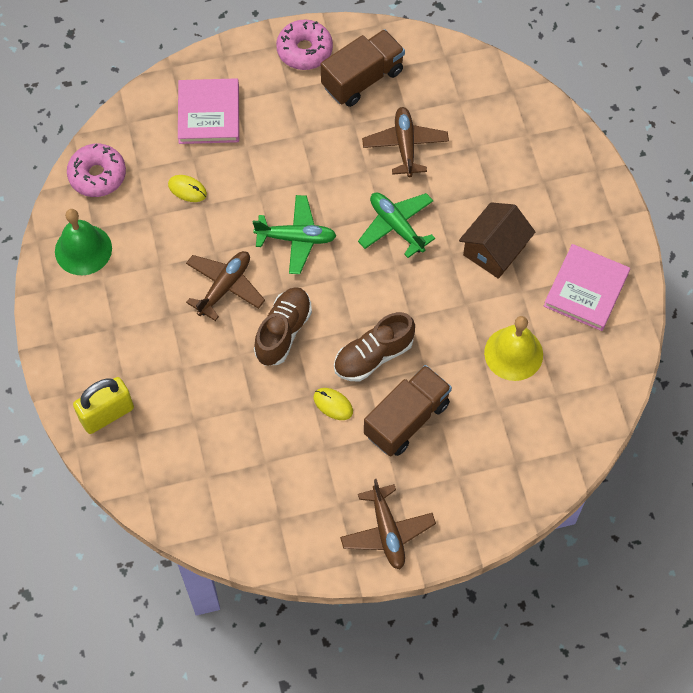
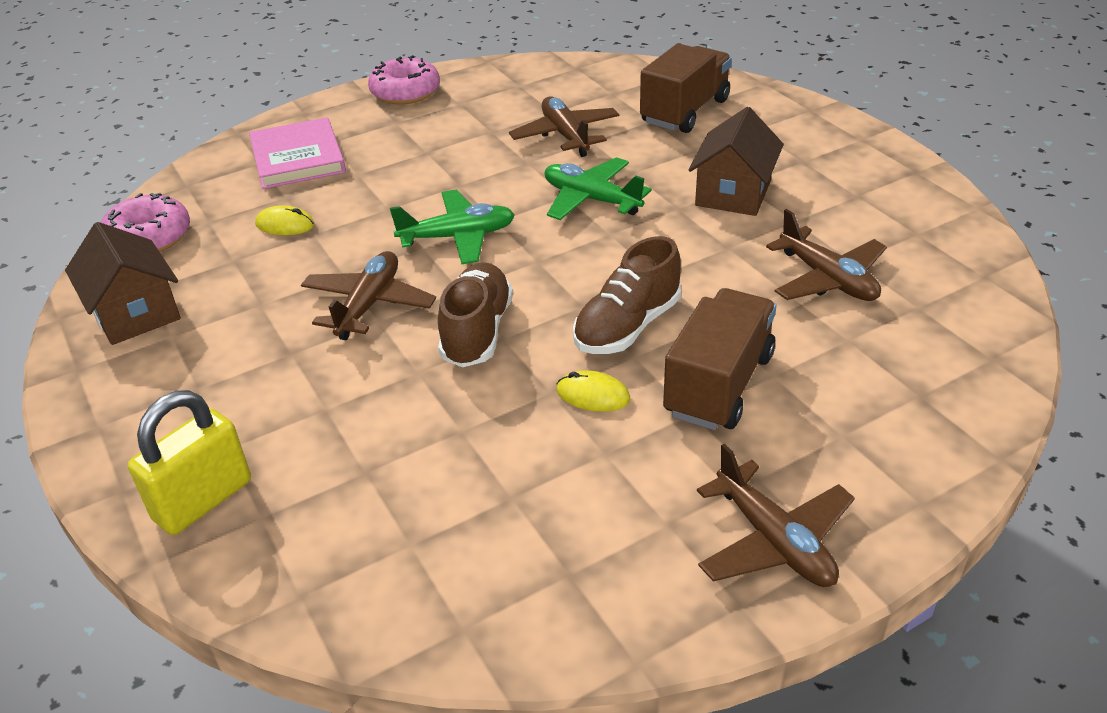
camera: 15 degrees left, 25 degrees down
green bell [55,209,112,275] -> brown house [65,222,181,345]
brown truck [321,29,405,107] -> brown truck moved to [640,43,732,133]
yellow bell [484,316,543,381] -> brown plane [766,209,887,301]
pink book [544,244,630,331] -> none

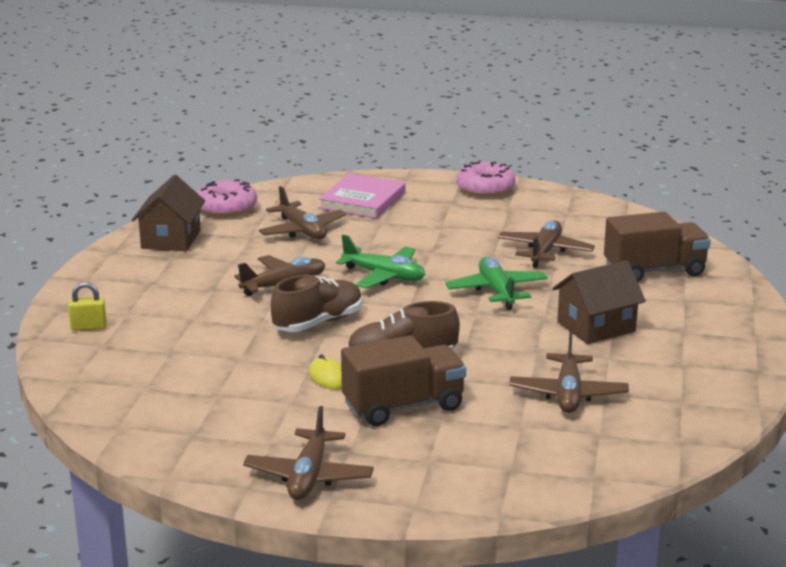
camera: 40 degrees right, 15 degrees down
yellow padlock [128,390,251,535] -> yellow padlock [68,282,107,331], size x0.56
yellow mouse [255,205,315,235] -> brown plane [259,186,347,239]

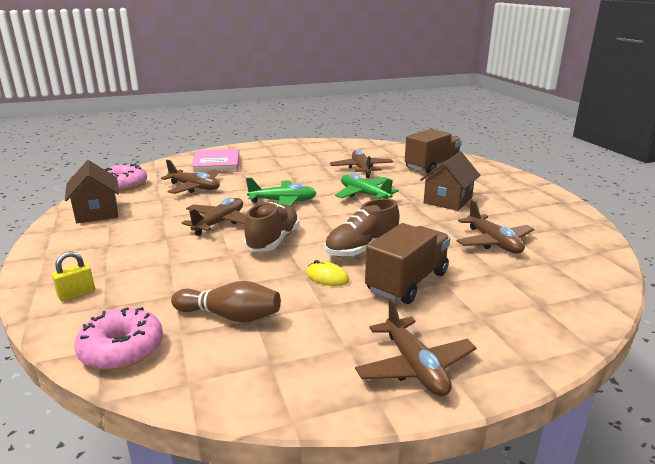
camera: 30 degrees left, 0 degrees up
pink donut [456,160,516,197] -> pink donut moved to [74,307,163,370]
none -> brown bowling pin [171,281,281,322]

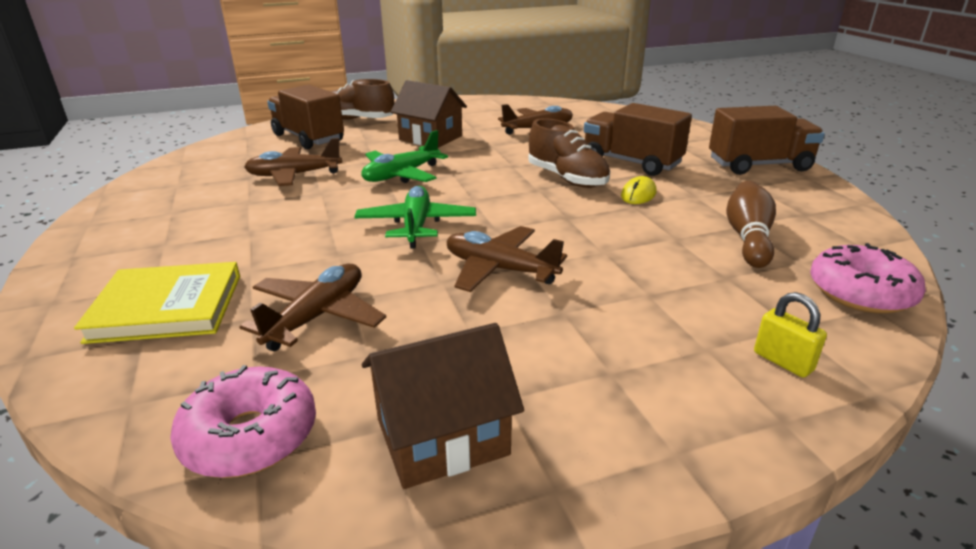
camera: 90 degrees left, 5 degrees up
pink book [191,149,240,173] -> yellow book [74,262,240,344]
brown shoe [244,202,300,252] -> brown shoe moved to [330,79,394,120]
brown plane [355,298,477,396] -> brown truck [709,106,825,175]

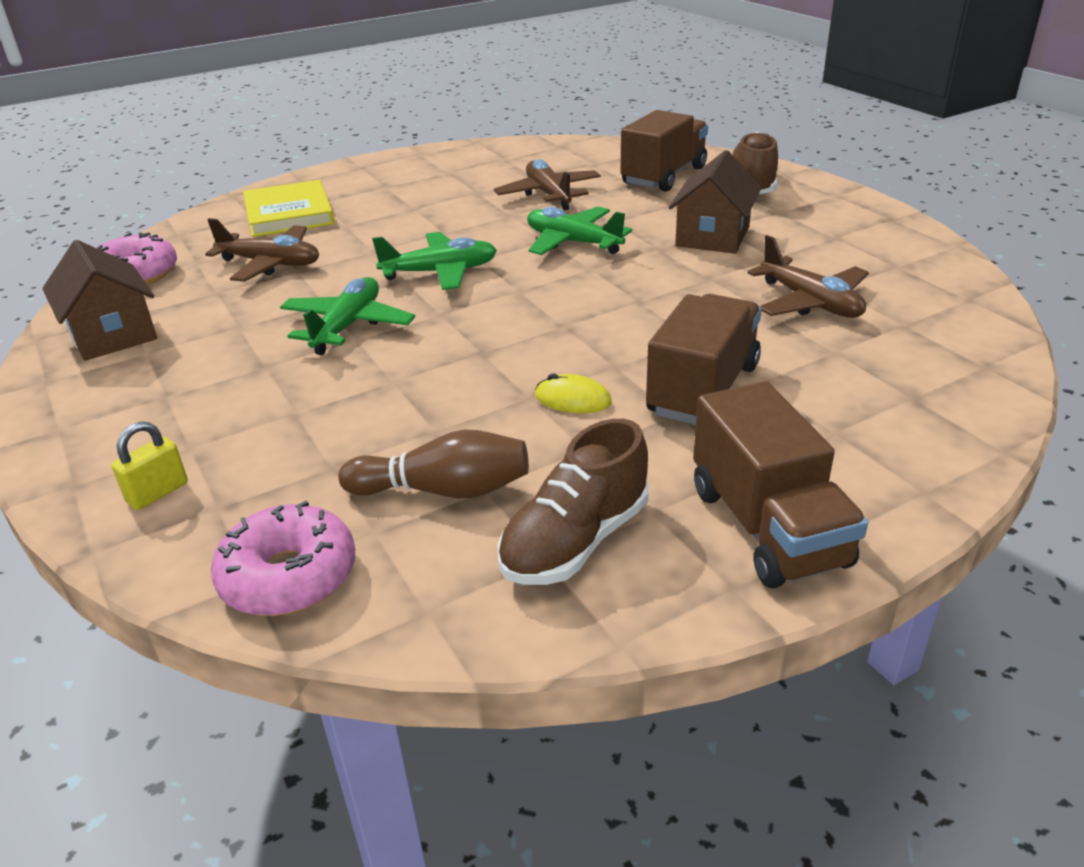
camera: 80 degrees right, 5 degrees up
brown plane [447,226,567,292] -> green plane [280,277,415,355]
brown shoe [529,118,610,188] -> brown shoe moved to [498,419,649,585]

